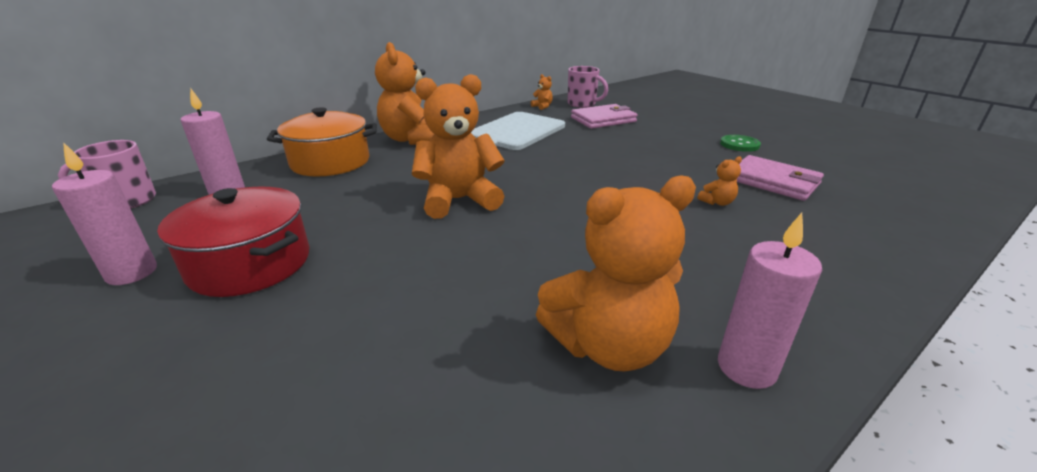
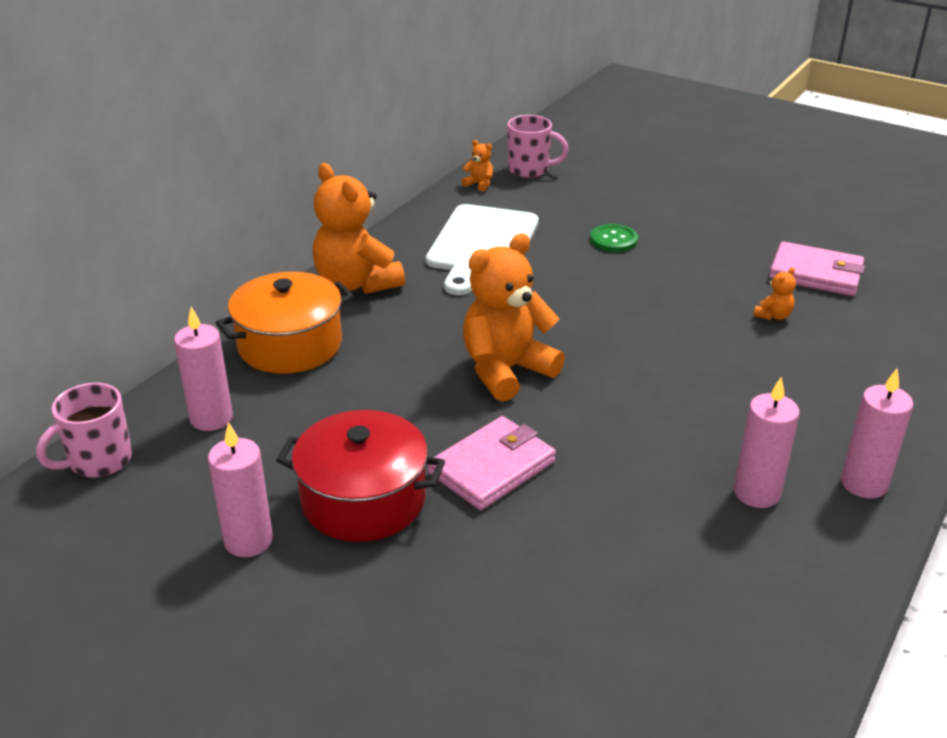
camera: 20 degrees left, 5 degrees up
orange teddy bear [536,175,696,372] -> pink candle [734,377,800,508]
pink wallet [571,104,638,129] -> pink wallet moved to [428,416,556,510]
green button [720,135,761,152] -> green button moved to [590,224,638,252]

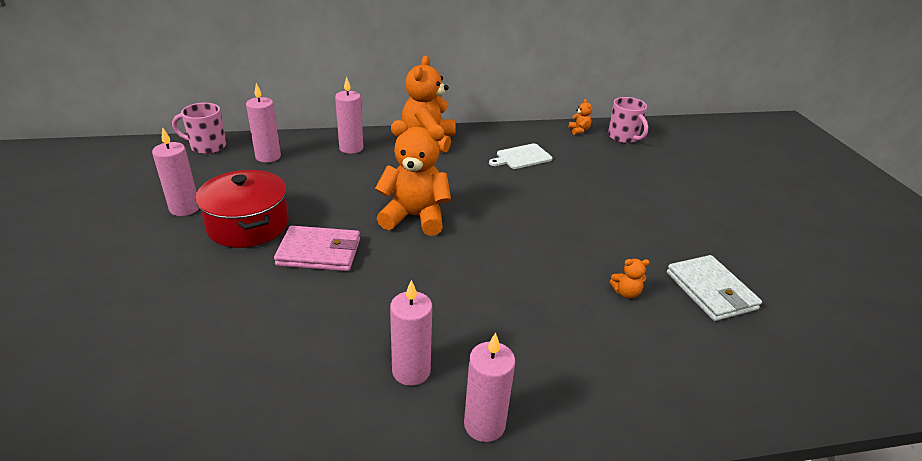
camera: 45 degrees right, 0 degrees up
orange pot [216,272,353,374] -> pink candle [335,77,363,154]
white cutting board [426,204,539,295] -> white cutting board [489,143,552,169], size x0.55
green button [590,224,638,252] -> none
pink wallet [769,242,865,296] -> white wallet [667,255,762,321]

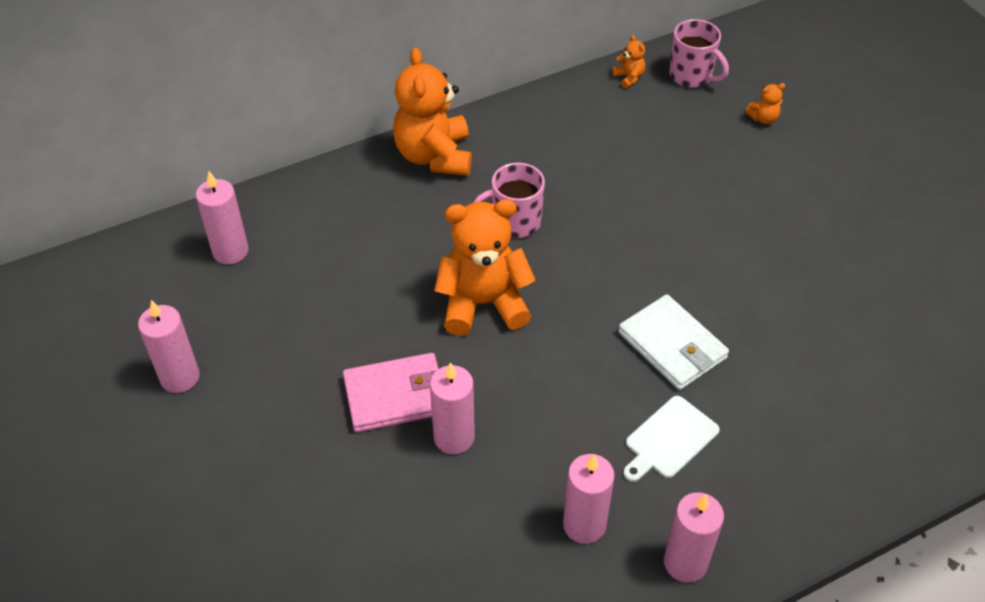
camera: 15 degrees left, 15 degrees up
pink mug [172,103,226,154] -> pink mug moved to [473,163,545,238]
red pot [196,170,289,248] -> none
pink candle [335,77,363,154] -> pink candle moved to [430,362,475,454]
white cutting board [489,143,552,169] -> white cutting board moved to [623,396,720,482]
orange teddy bear [610,259,650,299] -> orange teddy bear moved to [745,83,785,124]
white wallet [667,255,762,321] -> white wallet moved to [618,294,729,390]

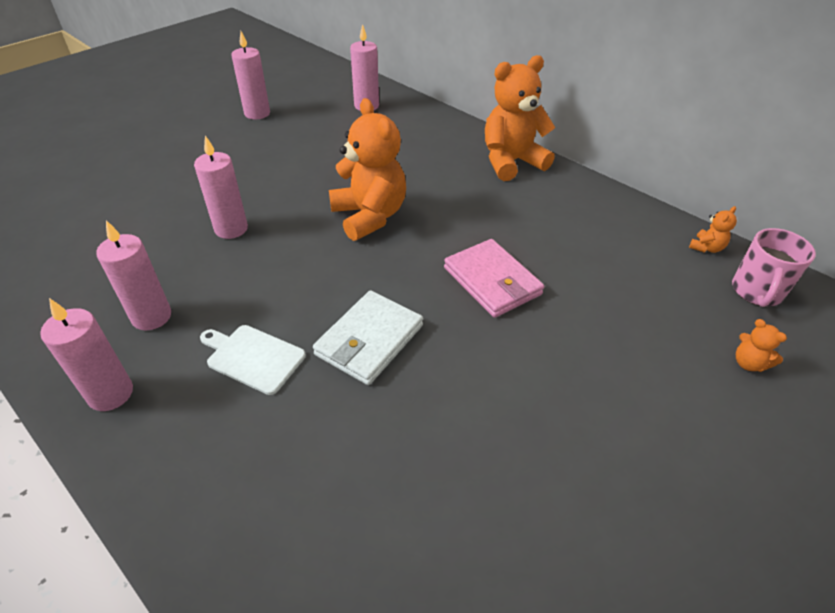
camera: 70 degrees right, 5 degrees down
pink wallet [343,353,439,432] -> pink wallet moved to [444,239,545,318]
pink mug [473,163,545,238] -> none

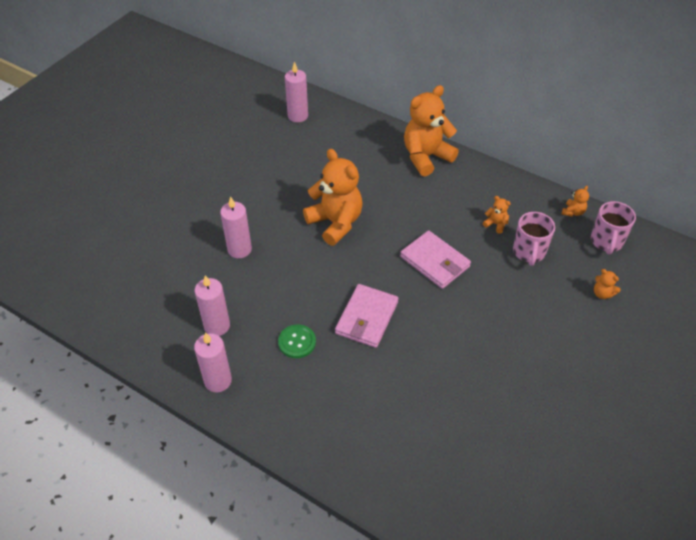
camera: 10 degrees left, 5 degrees up
white cutting board [200,325,306,395] -> green button [278,325,316,358]
pink candle [231,31,270,119] -> none
white wallet [313,290,423,385] -> pink wallet [335,284,398,348]
none -> orange teddy bear [483,196,511,234]
none -> pink mug [513,212,555,266]

